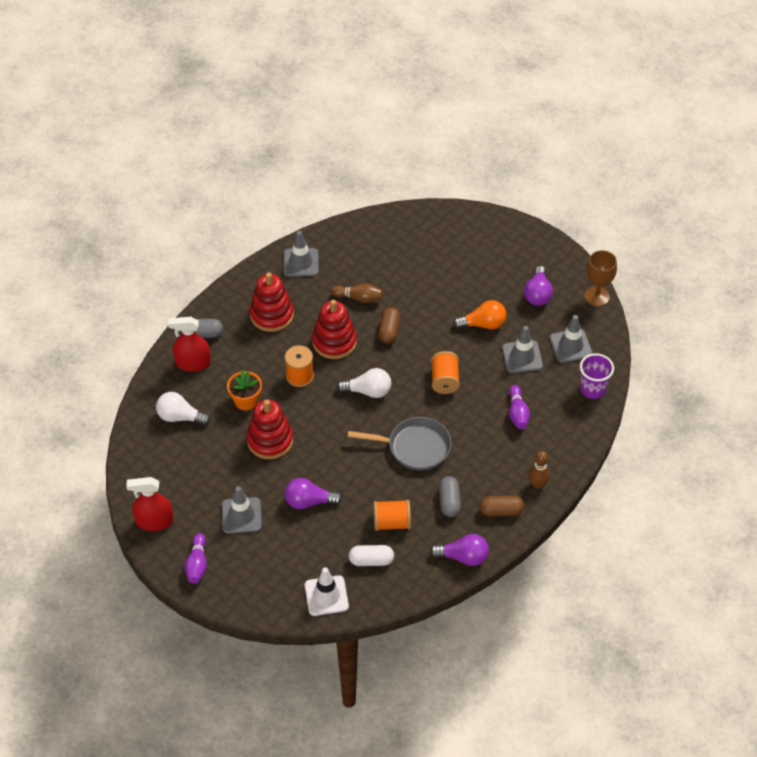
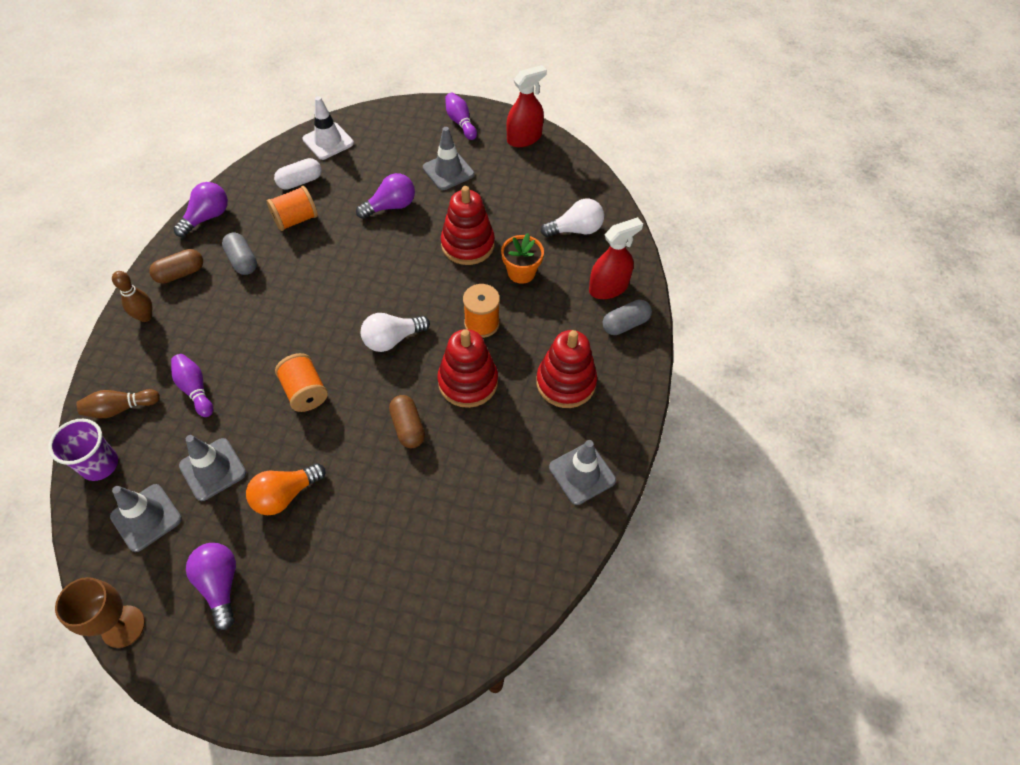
camera: 150 degrees right, 5 degrees up
brown bowling pin [331,283,383,303] -> brown bowling pin moved to [77,389,160,418]
grey pan [348,417,451,471] -> none
purple light bulb [430,534,489,566] -> purple light bulb turned 150 degrees clockwise [173,182,228,237]

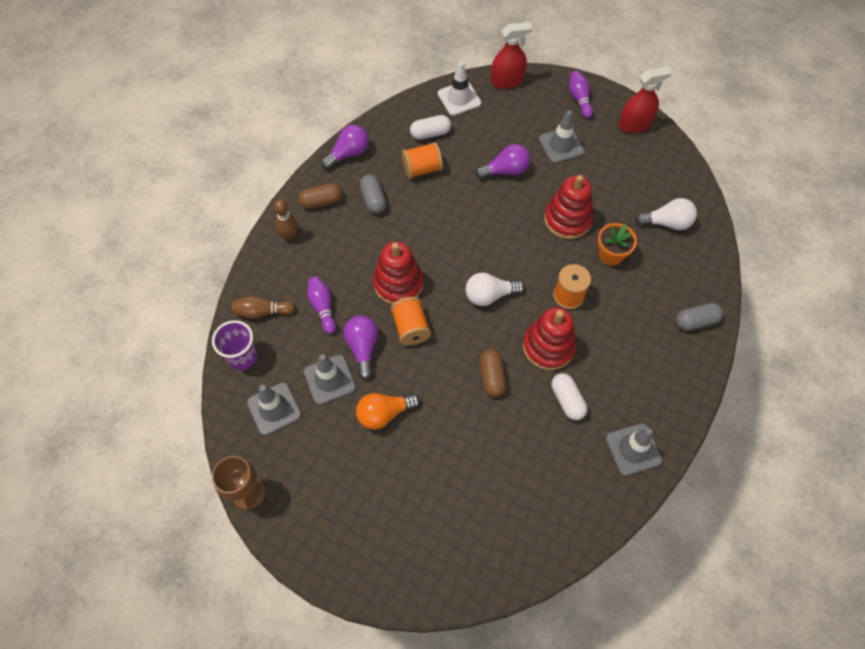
camera: 15 degrees right, 5 degrees up
purple light bulb [186,543,236,630] -> purple light bulb moved to [344,315,378,380]
red stacking toy [536,330,597,408] -> red stacking toy moved to [373,242,423,305]
red spray bottle [589,217,643,299] -> red spray bottle moved to [491,22,532,89]
none -> white capsule [551,373,587,420]

